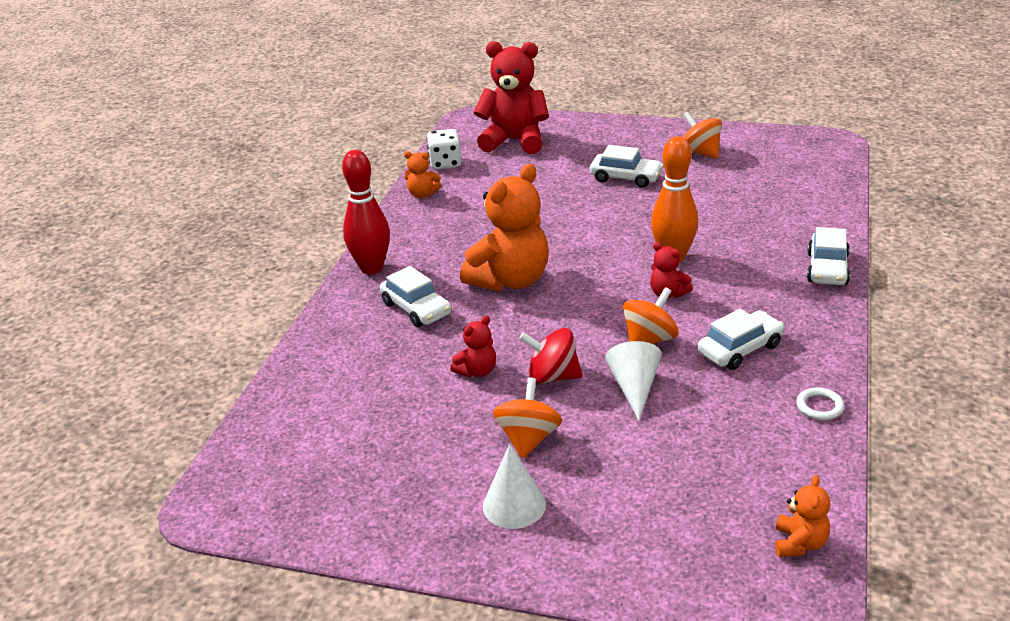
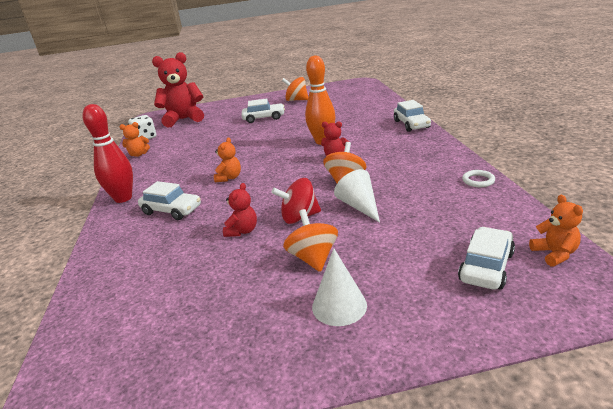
camera: 25 degrees left, 5 degrees down
orange teddy bear [460,164,549,291] -> orange teddy bear [214,137,241,182], size x0.47
white car [698,309,784,370] -> white car moved to [458,227,515,290]

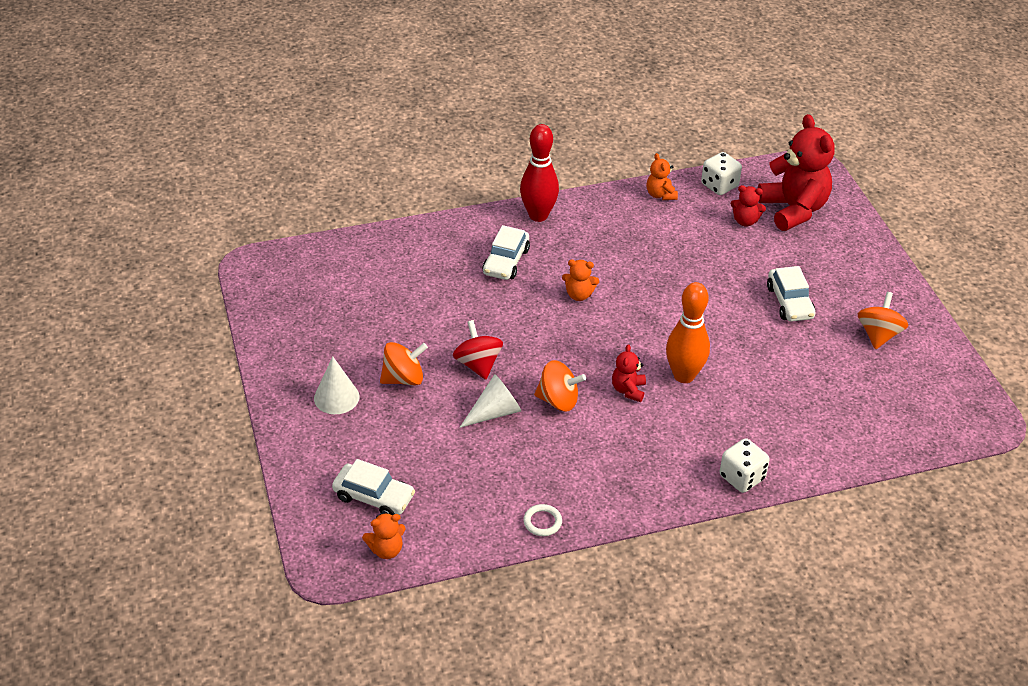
camera: 80 degrees right, 15 degrees up
red teddy bear [223,183,257,237] -> red teddy bear moved to [731,185,766,227]
white car [394,100,431,132] -> white dice [720,438,770,493]

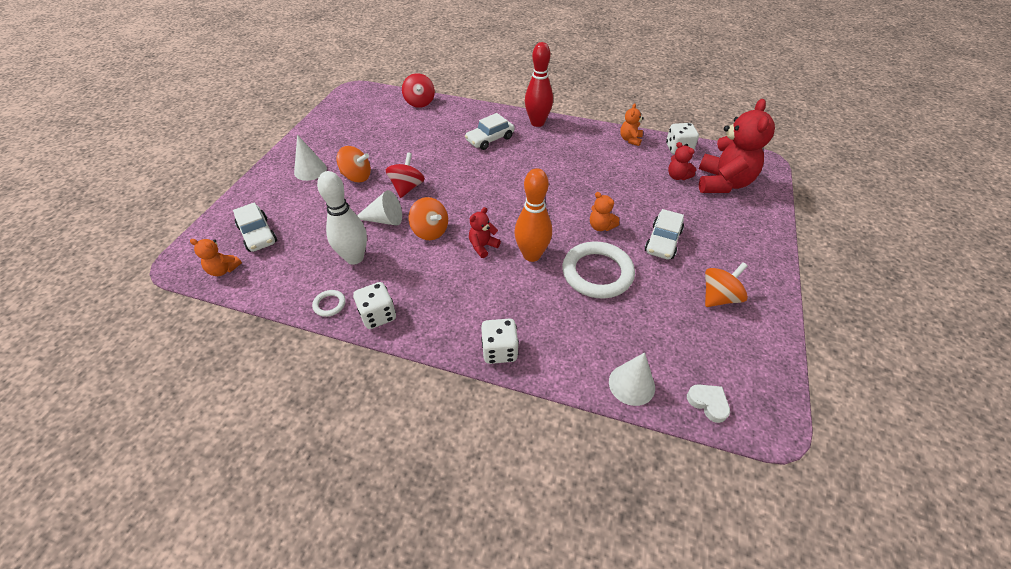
camera: 35 degrees right, 5 degrees up
orange teddy bear [562,260,599,301] -> orange teddy bear moved to [590,192,620,231]
none -> white bowling pin [317,171,367,265]
none -> white dice [353,282,396,329]
none -> red spinning top [402,73,435,108]
none -> white ring [562,241,635,298]
none -> white cone [609,352,655,406]
none -> white heart [687,384,730,423]

